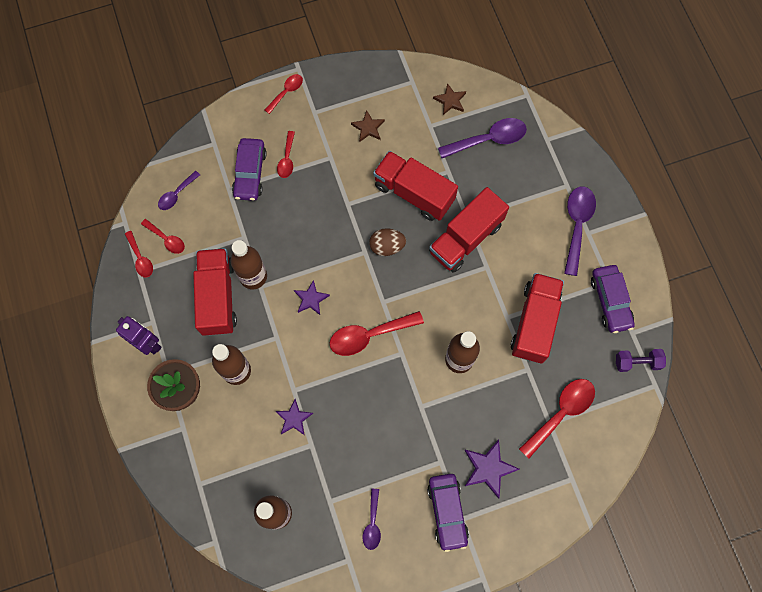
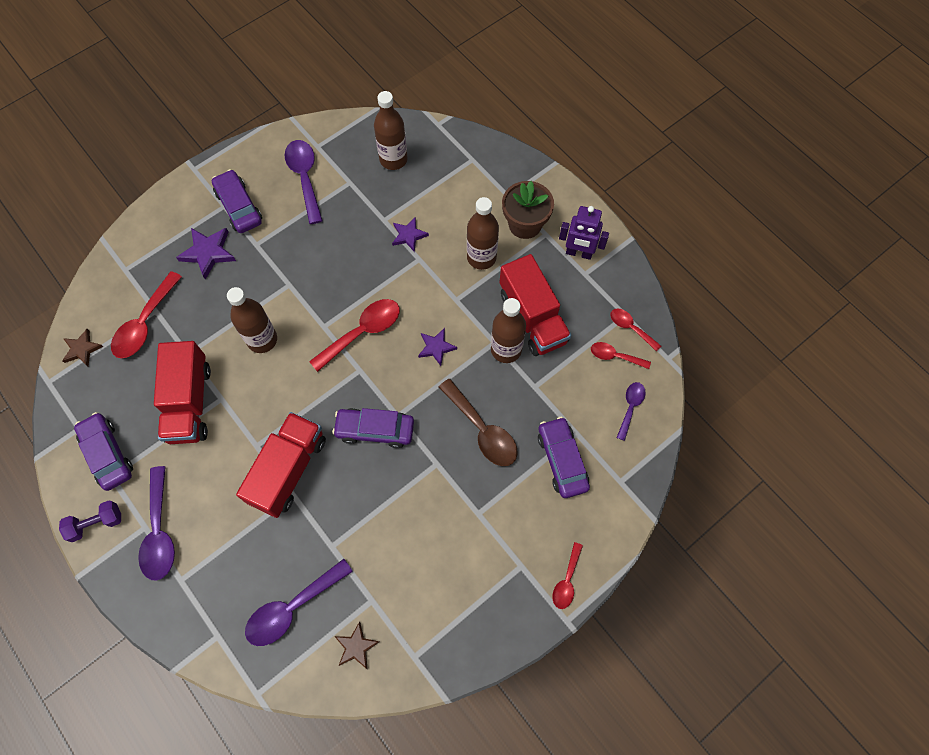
camera: 160 degrees right, 5 degrees down
red spoon [277,131,295,178] -> none
brown star [351,110,385,142] -> brown star moved to [62,329,103,366]
purple spoon [363,489,381,550] -> purple spoon [285,140,323,224], size x1.74
brown egg [369,228,406,256] -> purple car [332,408,414,448]
red truck [373,151,458,221] -> none
purple dumbbell [616,349,666,372] -> purple dumbbell moved to [59,500,121,542]
none -> brown spoon [439,379,518,466]

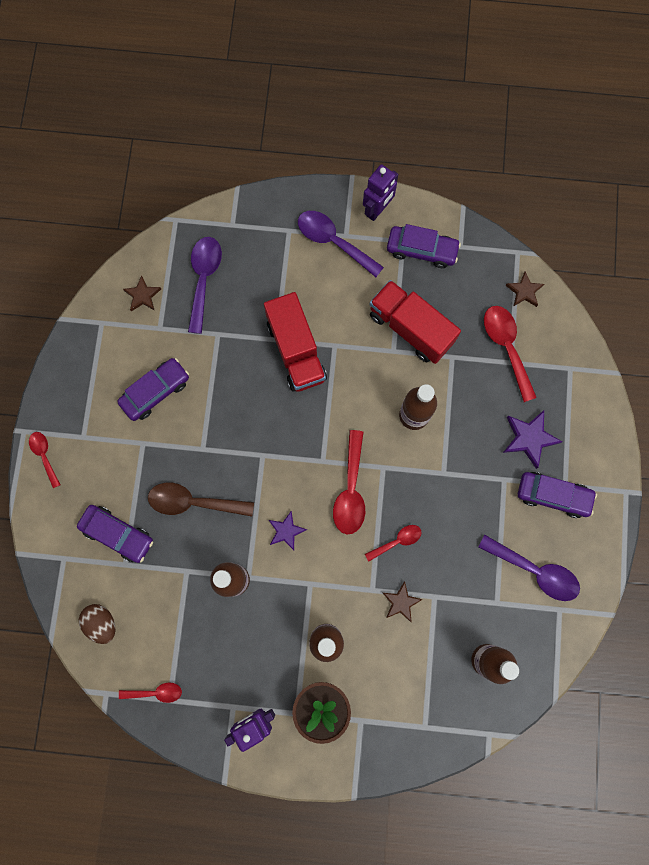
camera: 135 degrees right, 10 degrees up
purple dumbbell [59,500,121,542] -> purple robot [363,164,398,221]
purple car [332,408,414,448] -> purple car moved to [117,358,189,421]
purple star [392,217,429,252] -> brown star [383,581,423,622]
red truck [499,254,571,356] -> none
red spoon [591,342,651,369] -> red spoon moved to [365,525,422,561]
purple spoon [617,382,646,441] -> brown egg [79,604,115,644]

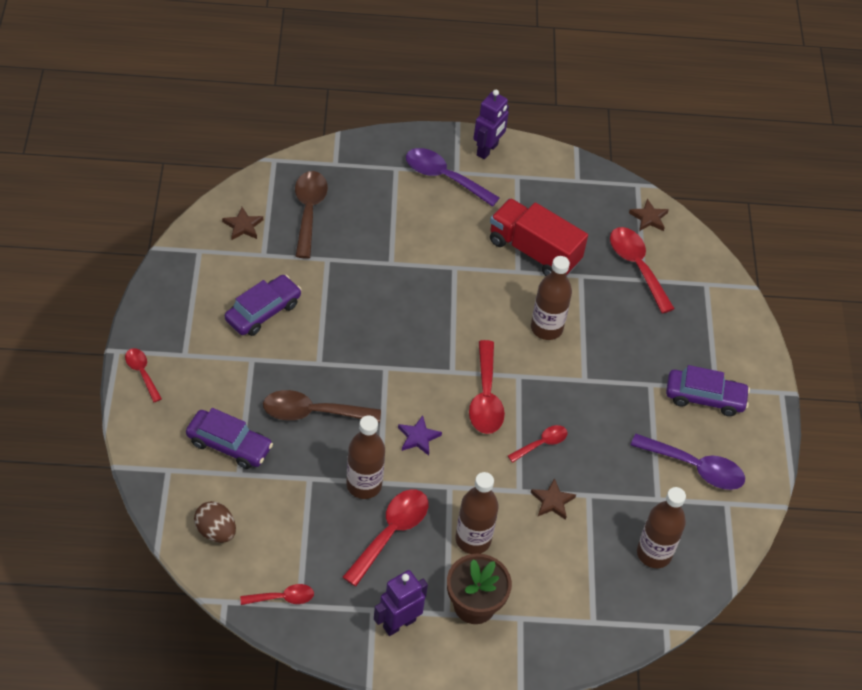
camera: 10 degrees left, 25 degrees down
purple spoon [188,237,222,334] -> brown spoon [295,171,328,259]
red truck [264,292,327,392] -> none
purple car [387,224,461,268] -> none
purple star [503,410,563,469] -> none
none -> red spoon [343,489,428,586]

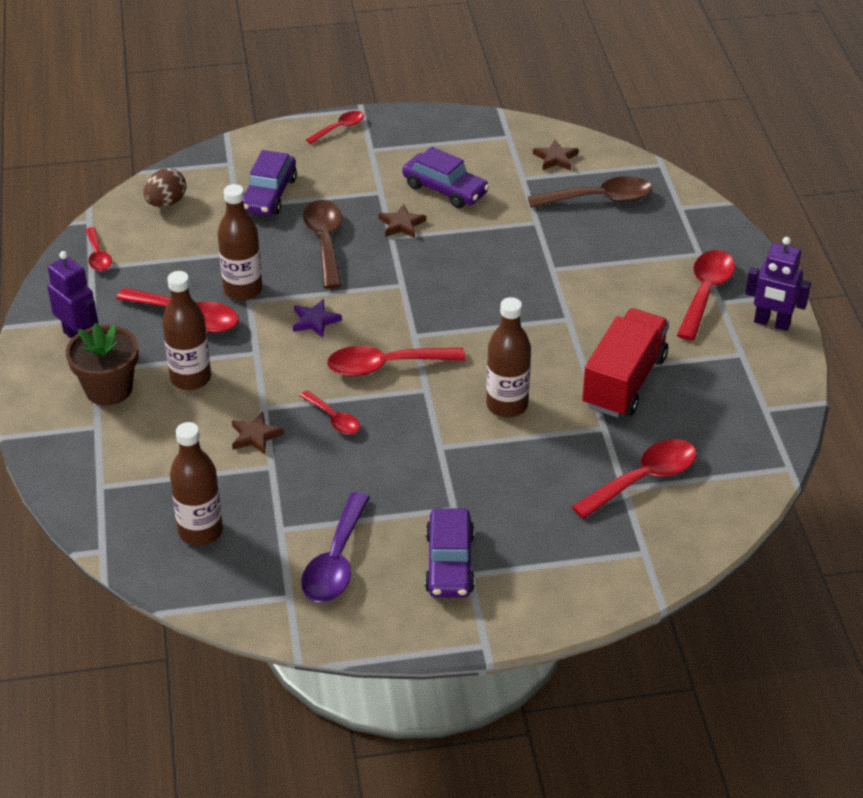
camera: 85 degrees right, 10 degrees down
purple spoon [406,148,500,207] -> red spoon [677,250,735,341]
brown star [629,199,669,231] -> brown star moved to [379,204,426,238]

